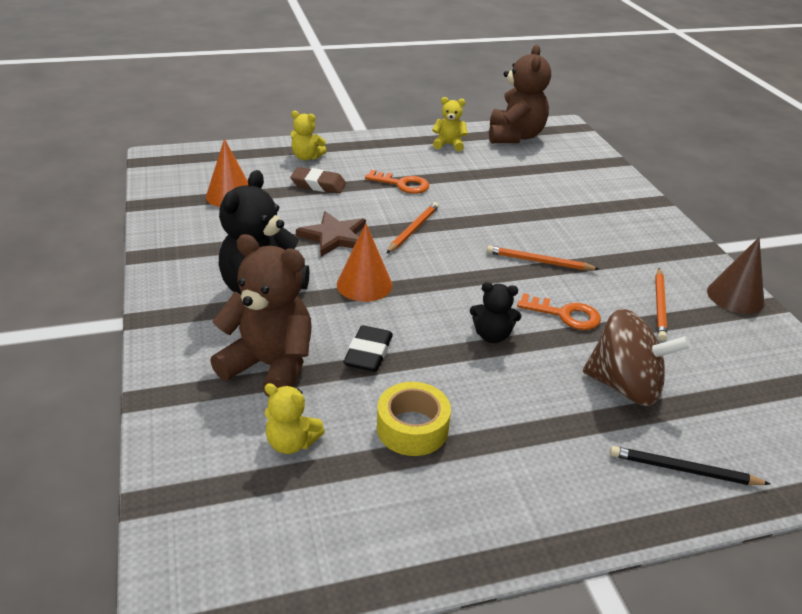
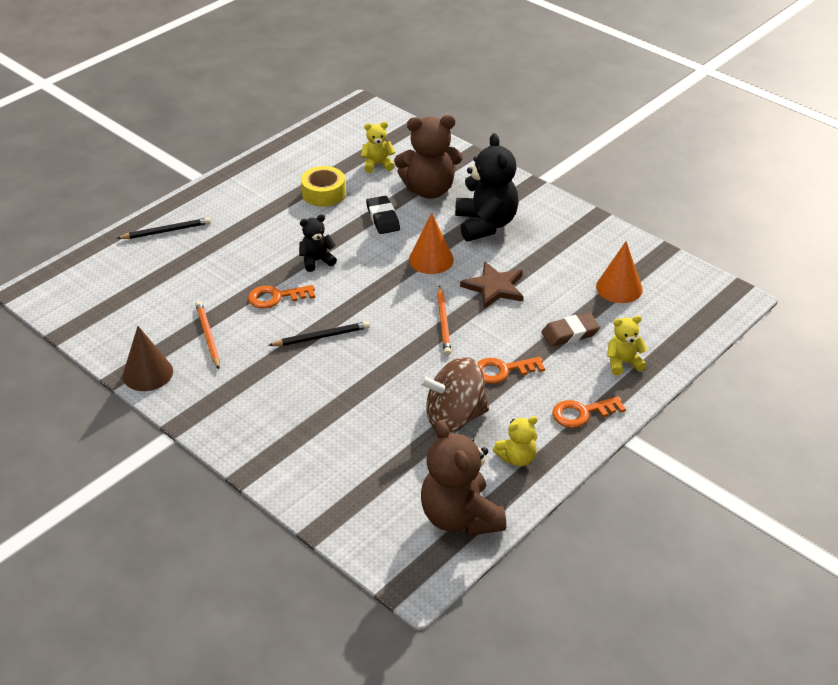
camera: 150 degrees right, 5 degrees up
orange pencil [487,245,599,270] -> black pencil [268,321,370,346]
brown spinning top [583,309,691,406] -> brown spinning top moved to [419,357,489,432]
none -> orange key [552,396,626,428]

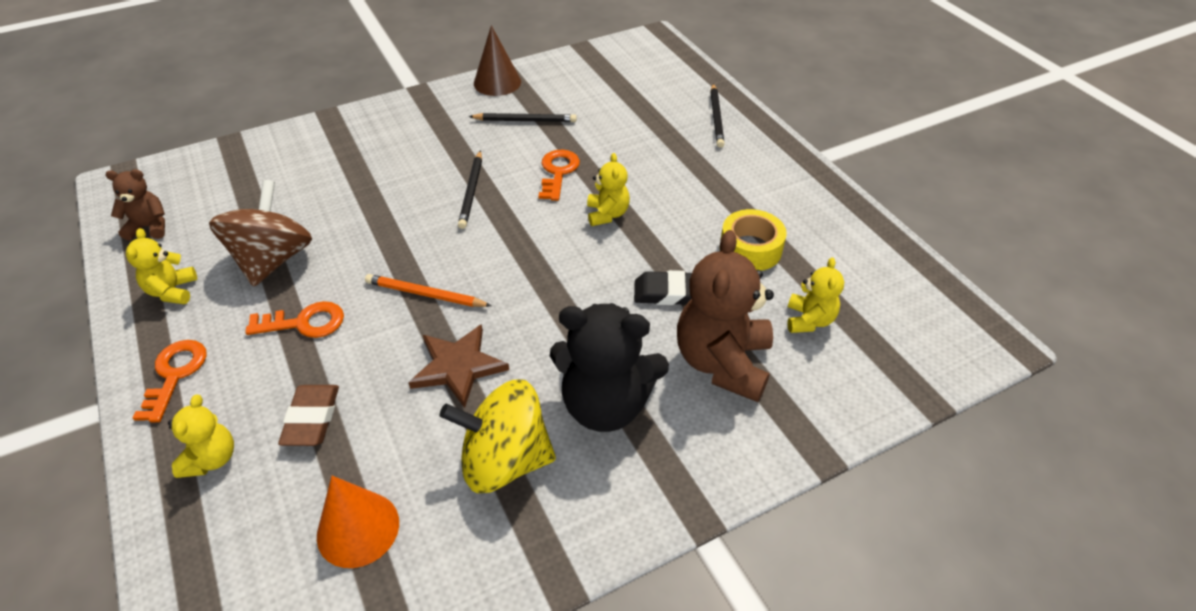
camera: 110 degrees right, 5 degrees up
orange pencil [195,301,220,369] -> black pencil [468,113,577,122]
black teddy bear [299,214,337,272] -> yellow teddy bear [587,153,630,226]
orange cone [409,213,454,274] -> none
brown teddy bear [421,420,506,536] -> brown teddy bear [105,169,165,241], size x0.52
orange key [477,357,545,384] -> orange key turned 75 degrees clockwise [245,301,344,338]
none -> yellow spinning top [440,379,556,493]

